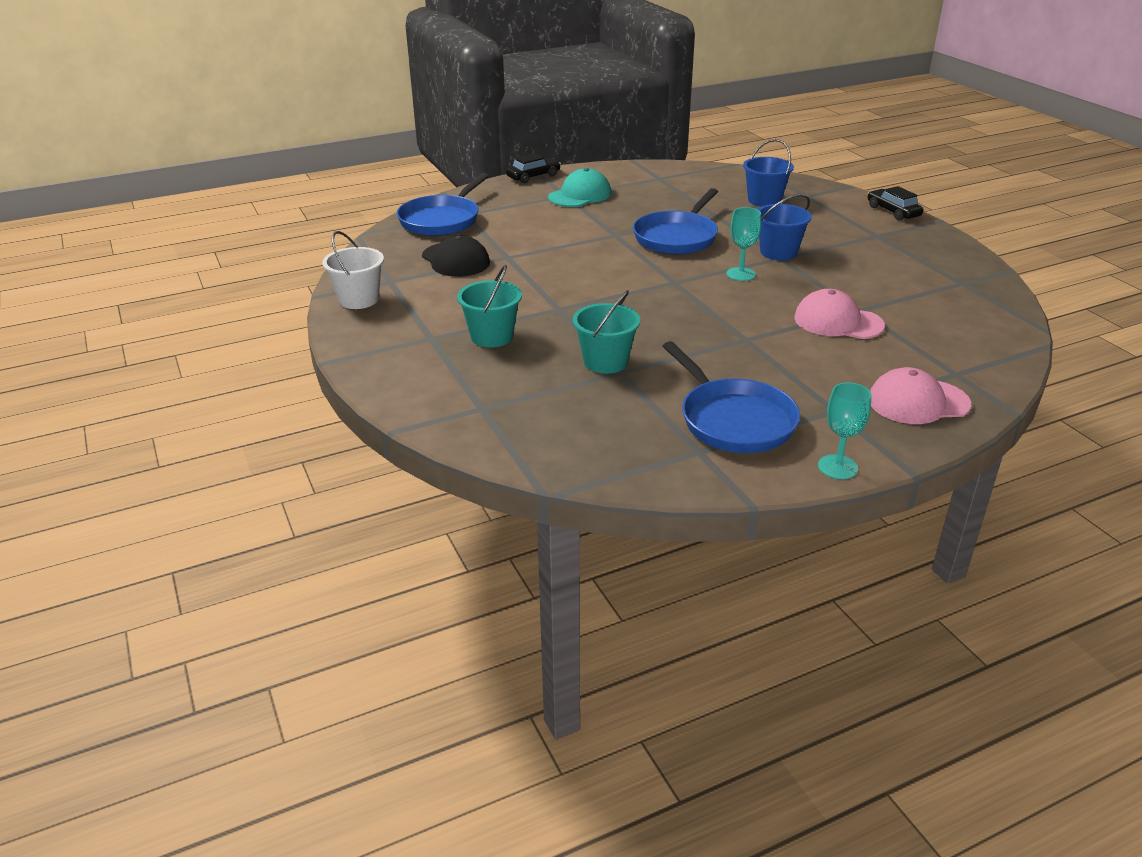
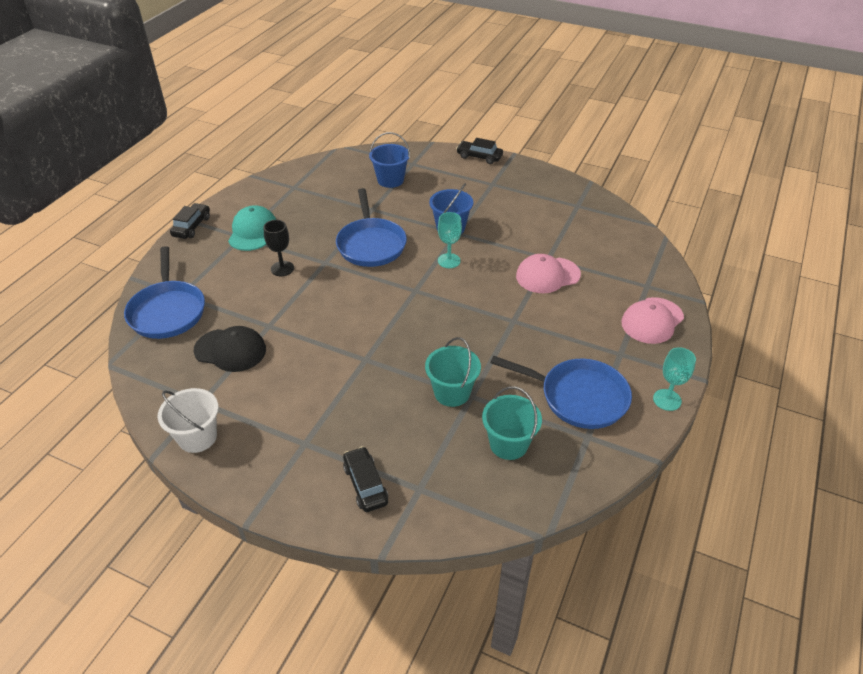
camera: 40 degrees left, 10 degrees up
turquoise bucket [457,265,522,347] -> turquoise bucket moved to [482,386,542,460]
none -> black goblet [264,220,294,276]
none -> black car [343,446,388,512]

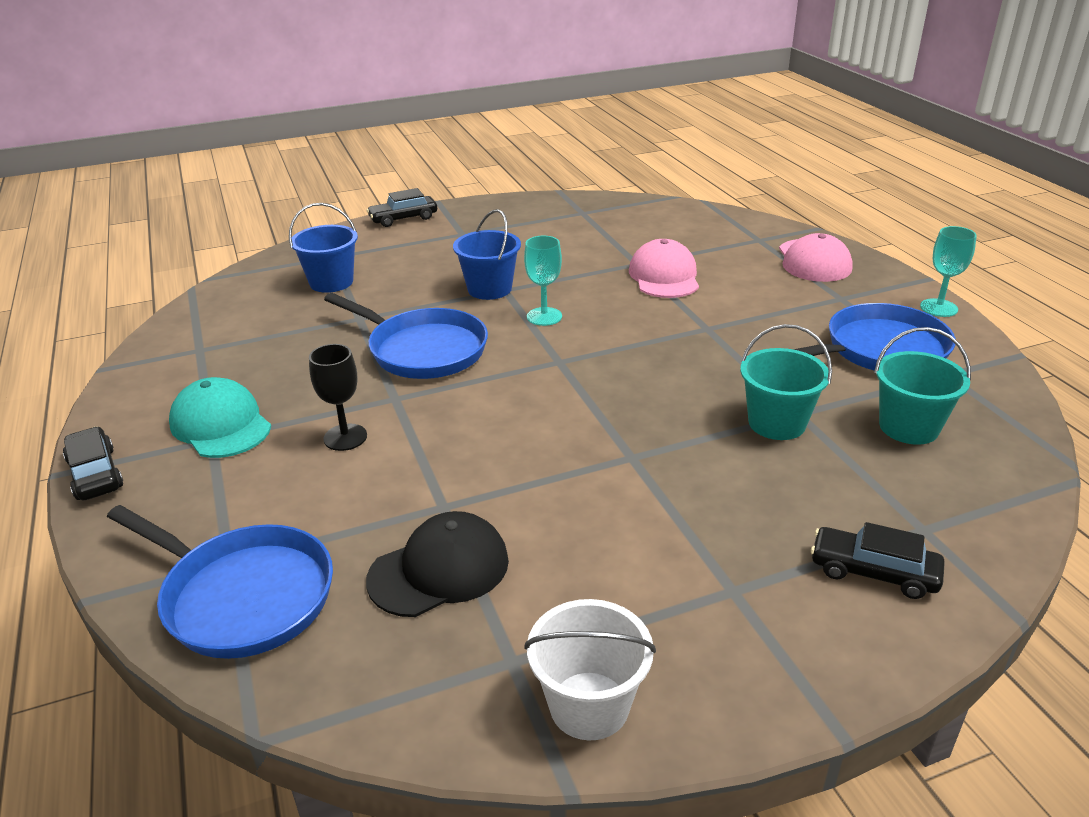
camera: 45 degrees left, 10 degrees down
pink cap [516,254,581,293] -> pink cap turned 150 degrees clockwise [629,239,699,298]

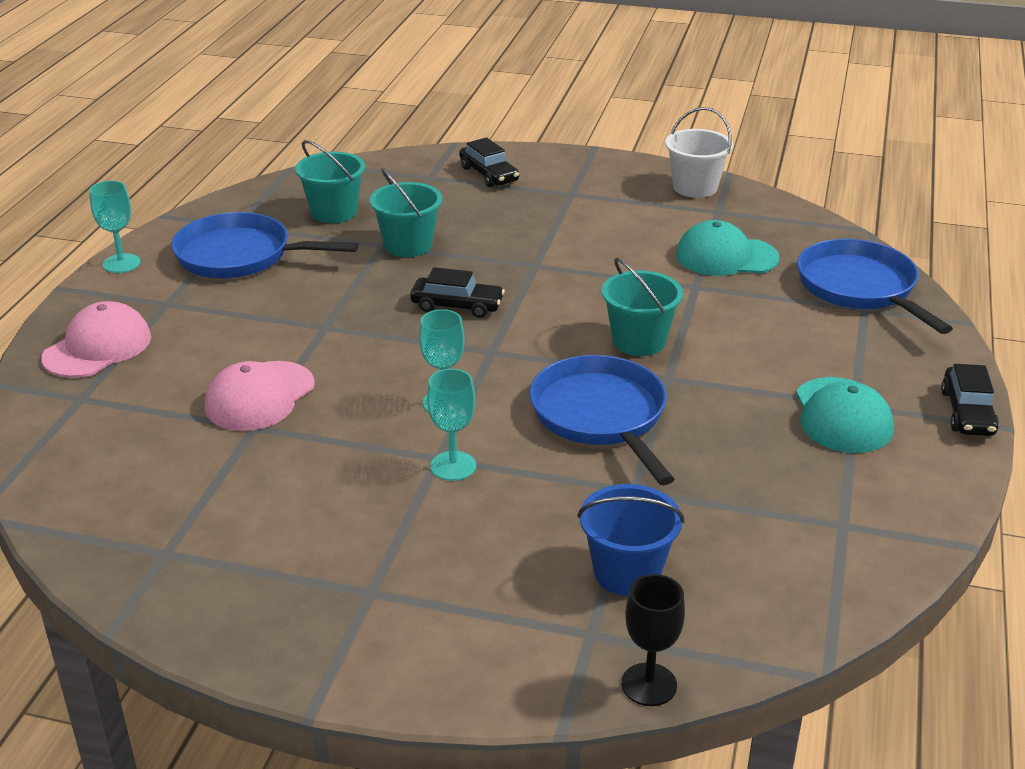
camera: 145 degrees left, 0 degrees up
black goblet [309,344,367,451] -> black goblet moved to [621,574,685,706]
black car [366,188,437,227] -> black car moved to [410,267,505,318]
black cap [366,511,509,617] -> turquoise cap [676,220,780,276]
blue bucket [453,209,521,300] -> turquoise goblet [427,369,476,481]
none -> turquoise bucket [602,257,683,356]

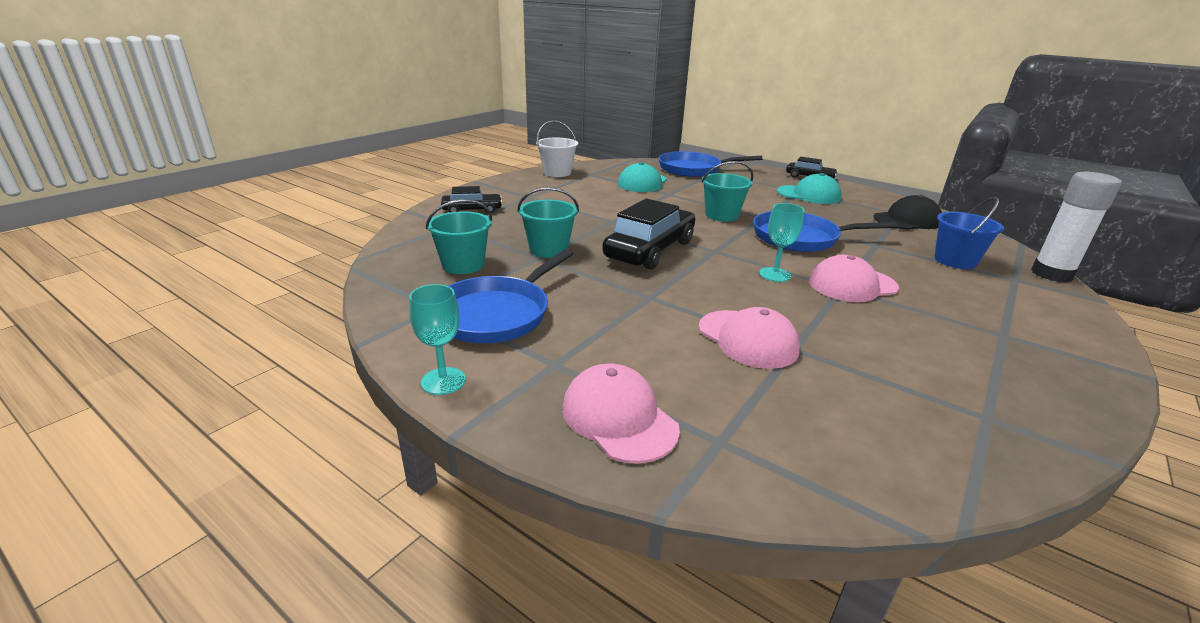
camera: 70 degrees left, 5 degrees down
black car [410,267,505,318] -> black car [603,198,695,269], size x1.81
turquoise goblet [427,369,476,481] -> pink cap [809,255,899,302]
black goblet [621,574,685,706] -> white glue stick [1031,172,1122,282]
none -> black cap [873,195,942,230]

